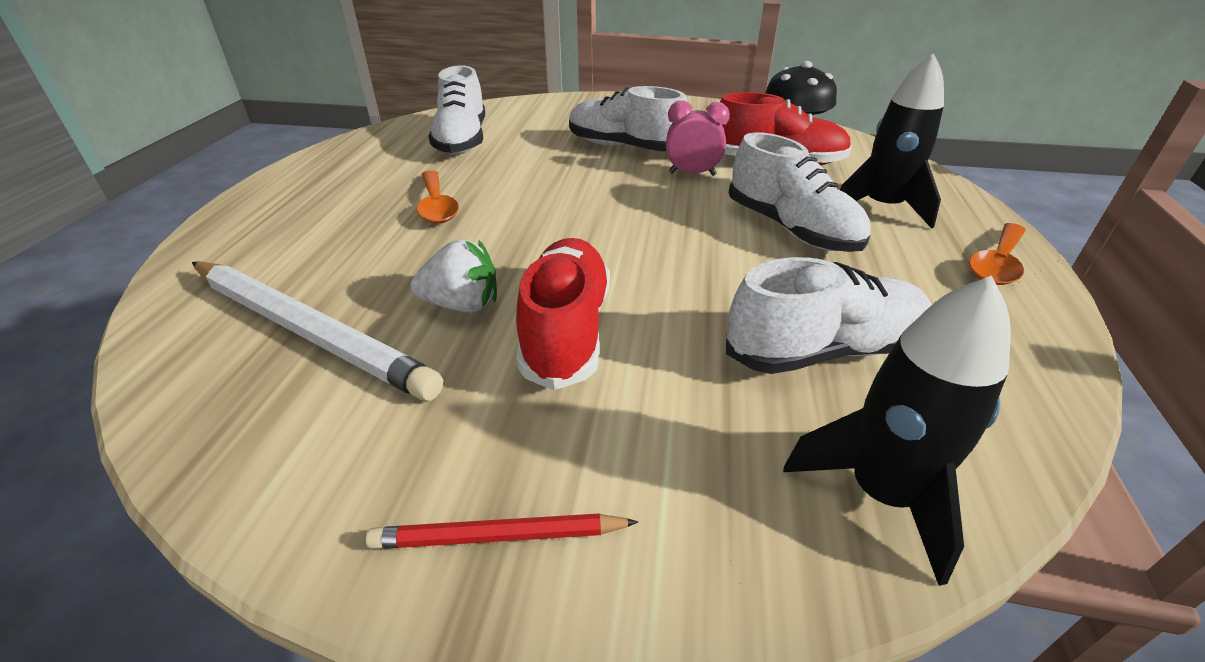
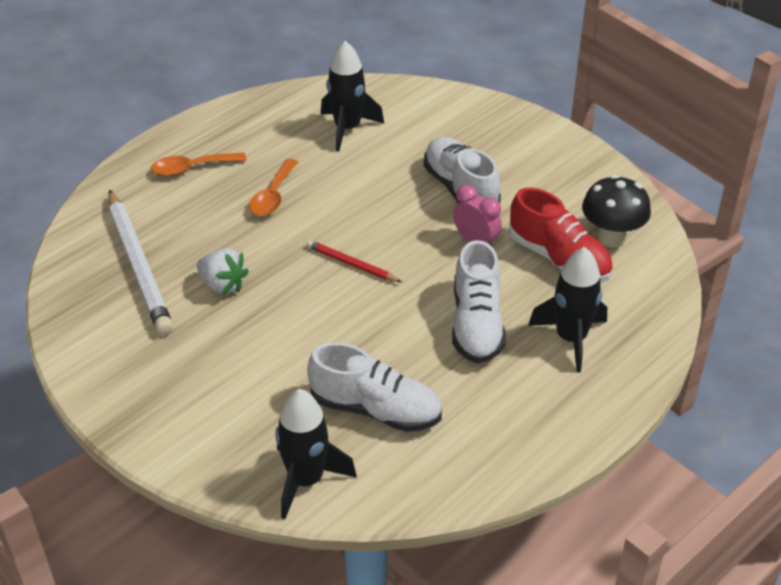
camera: 35 degrees right, 5 degrees up
red pencil [366,513,638,549] -> red pencil moved to [306,240,402,282]
white shoe [428,65,485,155] -> black rocket [321,41,384,152]
red shoe [516,238,610,390] -> none
orange spoon [969,223,1026,285] -> orange spoon moved to [151,153,247,176]

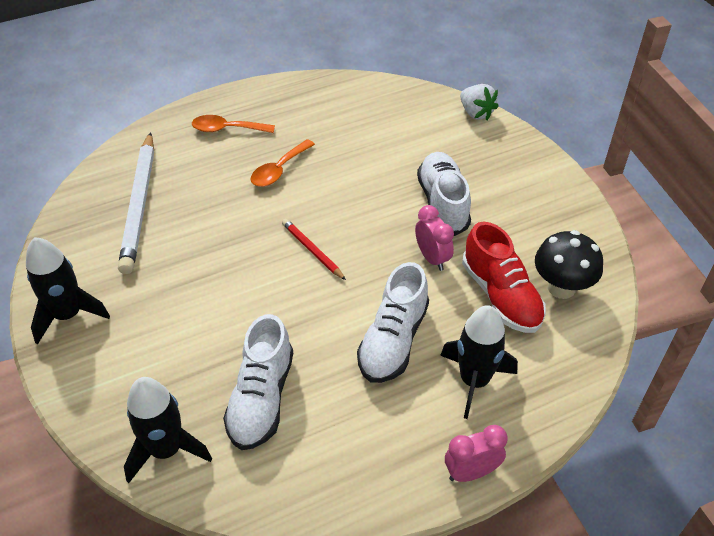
camera: 20 degrees right, 5 degrees up
white strawberry [197,249,249,295] -> white strawberry moved to [460,84,499,120]
white shoe [307,342,442,432] -> white shoe turned 60 degrees clockwise [223,314,293,450]
black rocket [321,41,384,152] -> black rocket moved to [26,237,110,344]
none -> pink clock [445,425,508,482]

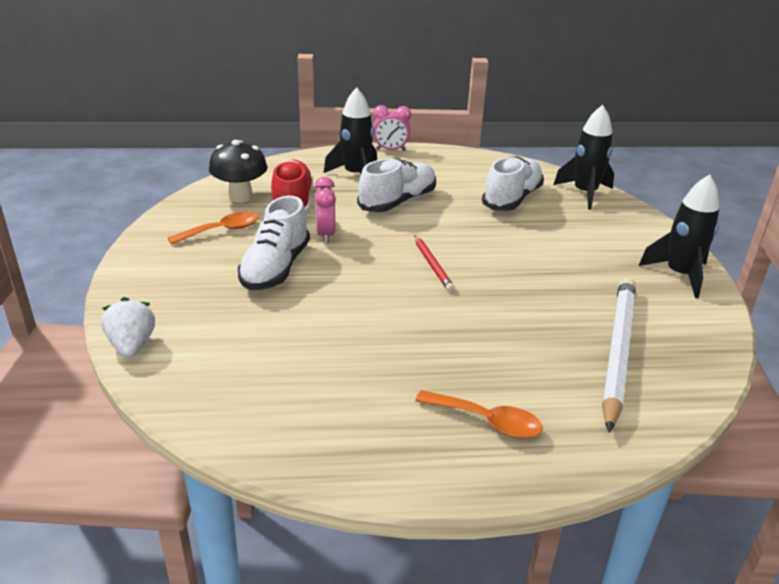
camera: 160 degrees left, 15 degrees down
orange spoon [250,139,315,187] -> orange spoon moved to [168,212,259,245]

